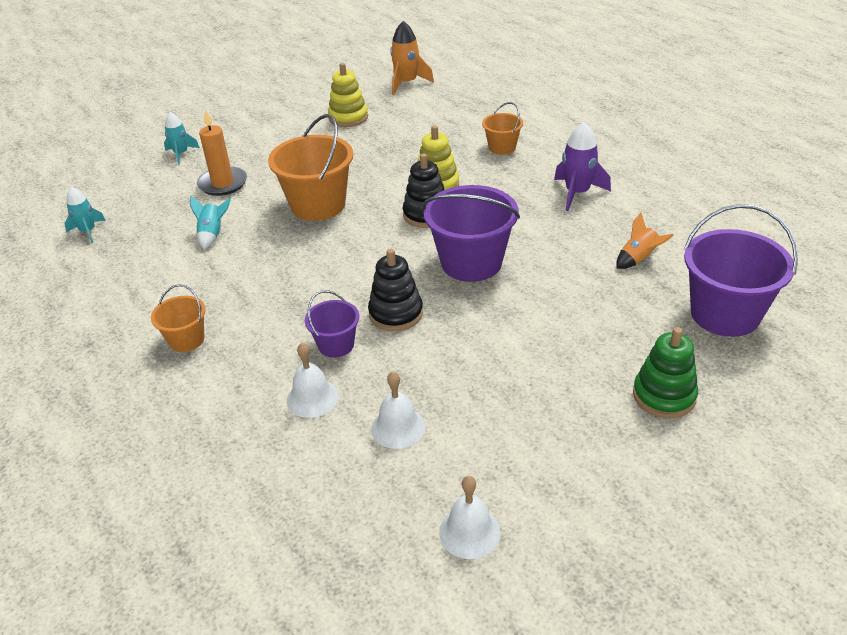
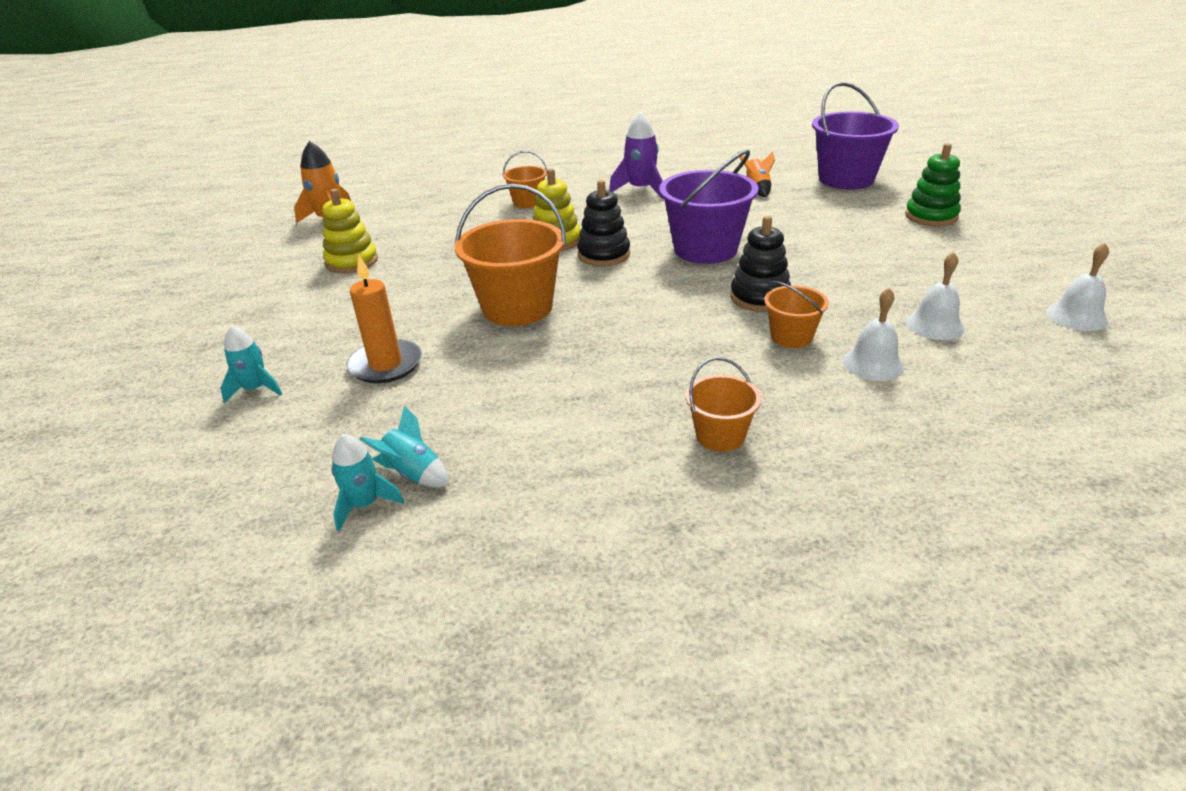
camera: 65 degrees left, 5 degrees down
turquoise rocket [190,196,231,249] -> turquoise rocket moved to [359,406,449,488]
purple bucket [305,290,359,358] -> orange bucket [764,281,829,348]

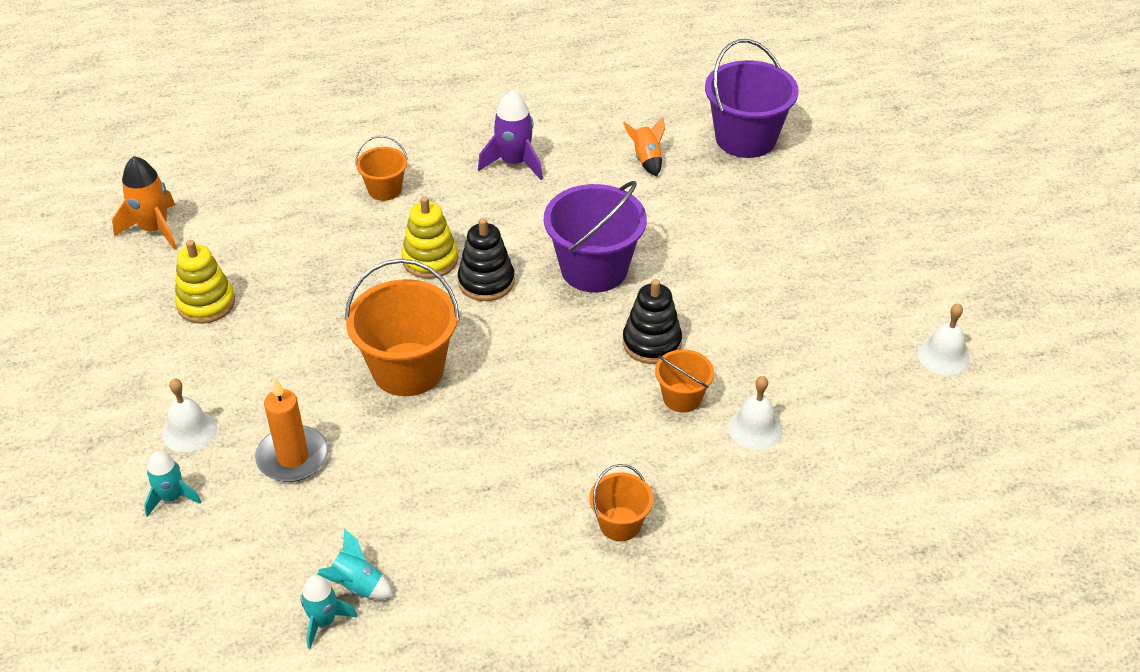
camera: 10 degrees left, 10 degrees up
green stacking toy [905,143,961,226] -> none
white bell [906,252,965,340] -> white bell moved to [162,378,217,452]

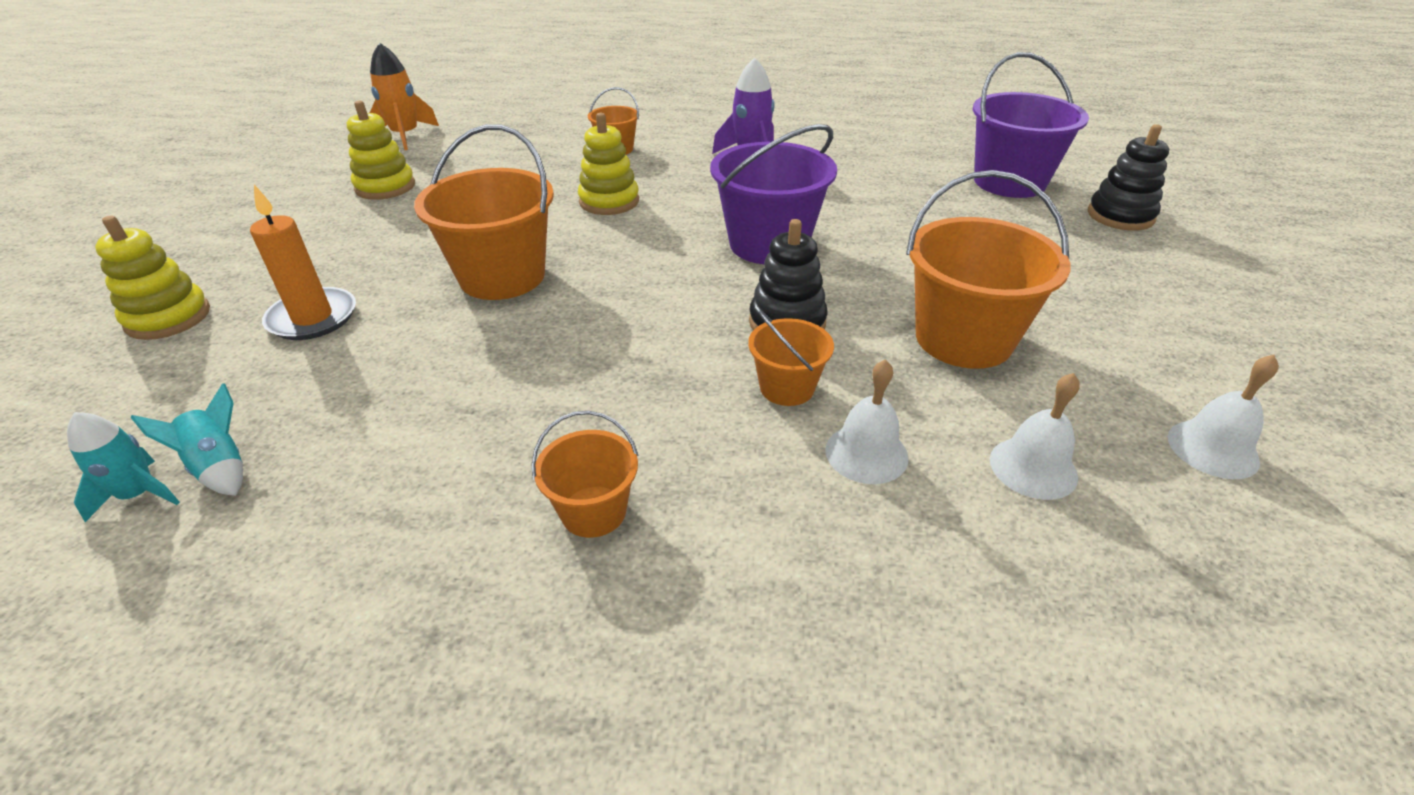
camera: 25 degrees right, 5 degrees down
turquoise rocket [144,451,201,517] -> yellow stacking toy [95,216,210,340]
white bell [162,378,217,452] -> white bell moved to [990,373,1080,500]
black stacking toy [458,218,515,301] -> black stacking toy moved to [1088,124,1169,231]
orange rocket [623,117,665,176] -> none
none -> orange bucket [906,170,1071,369]

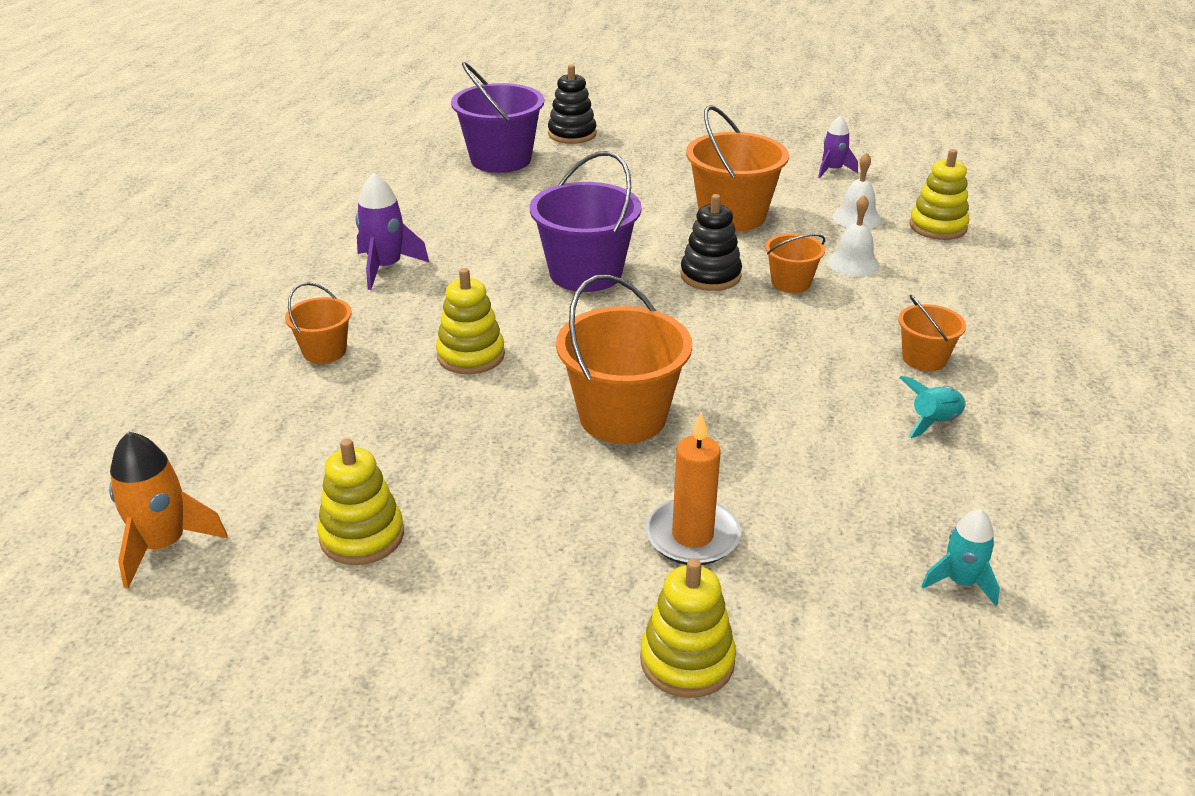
camera: 85 degrees left, 5 degrees down
turquoise rocket [131,383,243,496] -> turquoise rocket moved to [900,376,966,438]
white bell [1168,355,1279,479] -> purple rocket [818,116,858,178]
none -> yellow stacking toy [909,149,969,240]

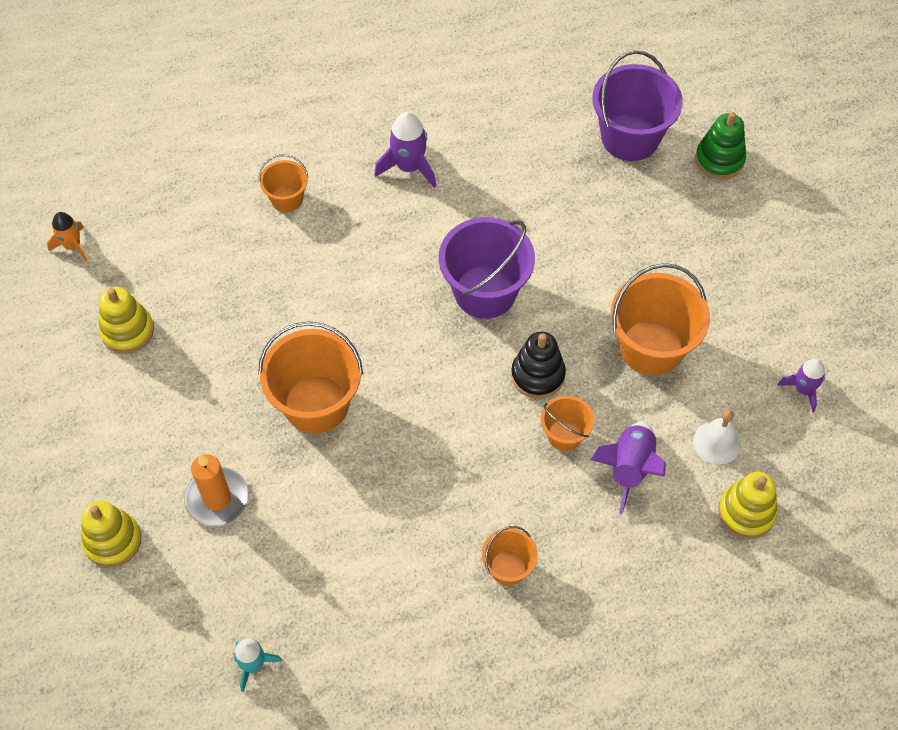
camera: 60 degrees right, 25 degrees up
orange rocket [109,431,228,589] -> orange rocket [47,212,88,261], size x0.65
yellow stacking toy [436,268,505,374] -> none
black stacking toy [548,65,596,144] -> green stacking toy [695,112,746,179]
white bell [827,195,880,277] -> purple rocket [590,422,666,514]
turquoise rocket [900,376,966,438] -> none

